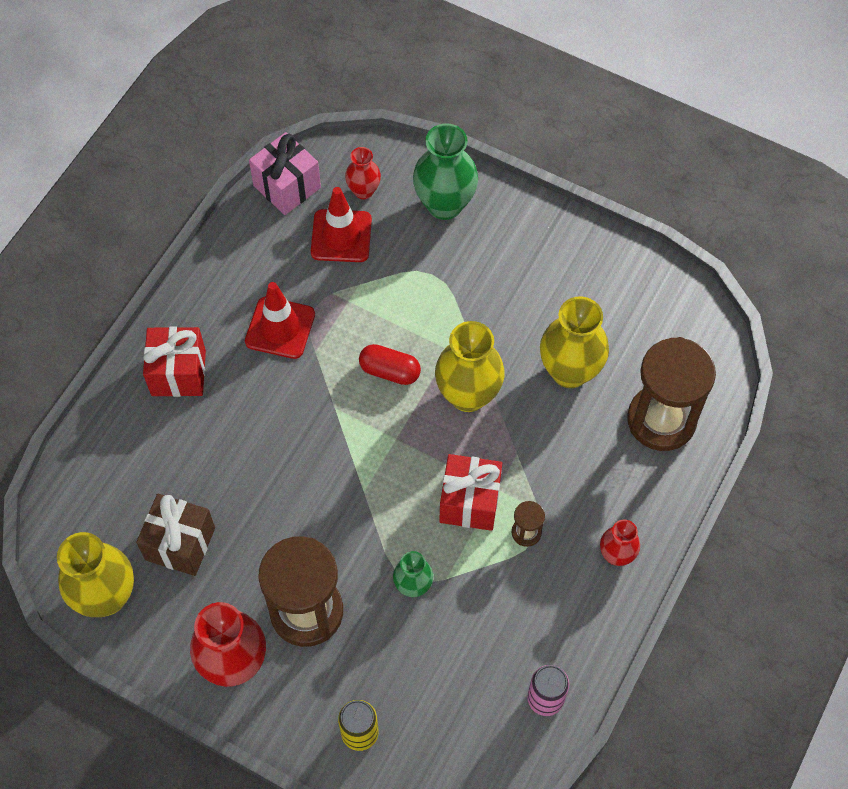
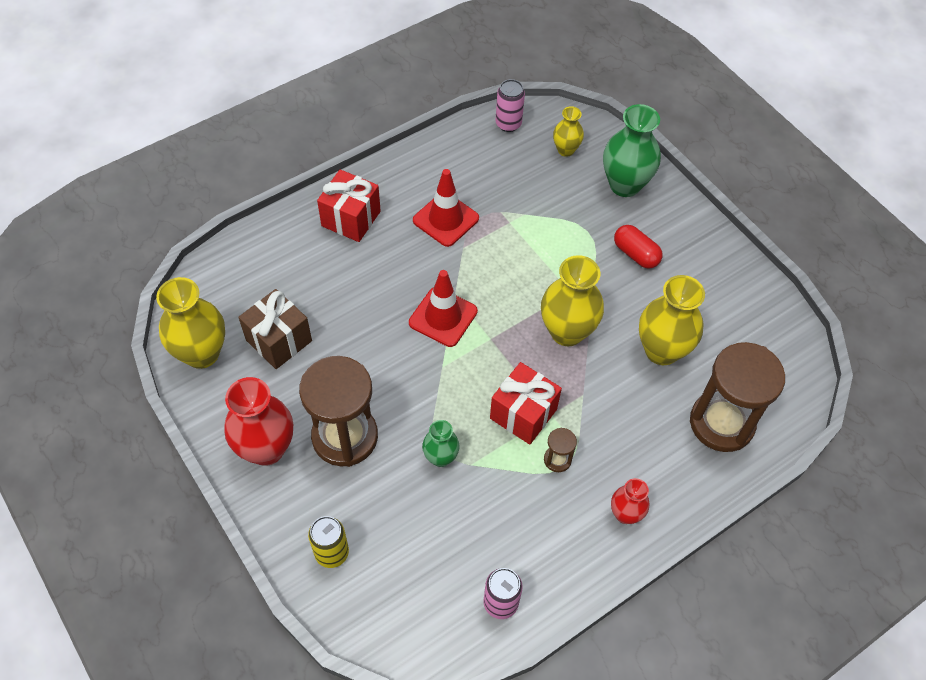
camera: 25 degrees right, 5 degrees down
pink gift [249,132,321,215] -> pink can [495,79,525,132]
red traffic cone [311,187,372,262] -> red traffic cone moved to [409,270,478,347]
red vase [345,147,381,199] -> yellow vase [553,106,584,157]
red capsule [359,344,421,385] -> red capsule moved to [614,225,663,268]

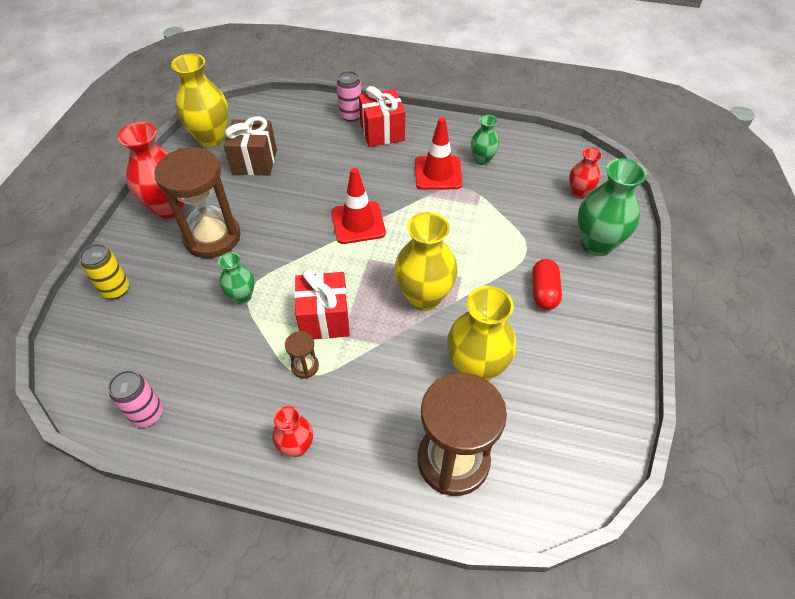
camera: 50 degrees right, 5 degrees down
pink can [495,79,525,132] -> pink can moved to [336,71,362,122]
yellow vase [553,106,584,157] -> red vase [569,148,602,199]
none -> green vase [471,115,499,165]

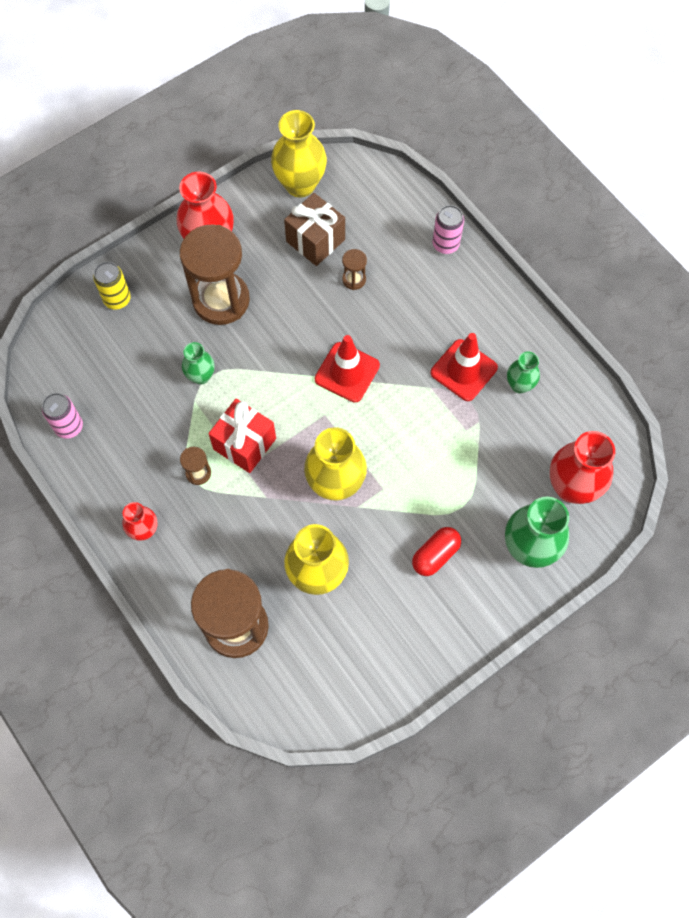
camera: 40 degrees right, 15 degrees up
red gift [359,86,405,147] -> none
red vase [569,148,602,199] -> red vase [550,431,615,504], size x1.80
none -> brown hourglass [342,249,367,290]

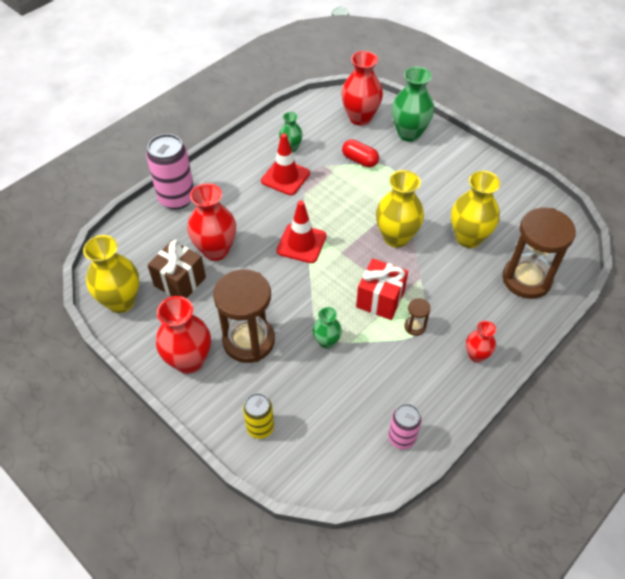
camera: 100 degrees left, 15 degrees down
brown hourglass [342,249,367,290] -> red vase [187,183,236,261]
red capsule [412,527,461,576] -> red capsule moved to [342,139,379,168]
pink can [432,205,464,254] -> pink can [146,134,194,209], size x1.70

